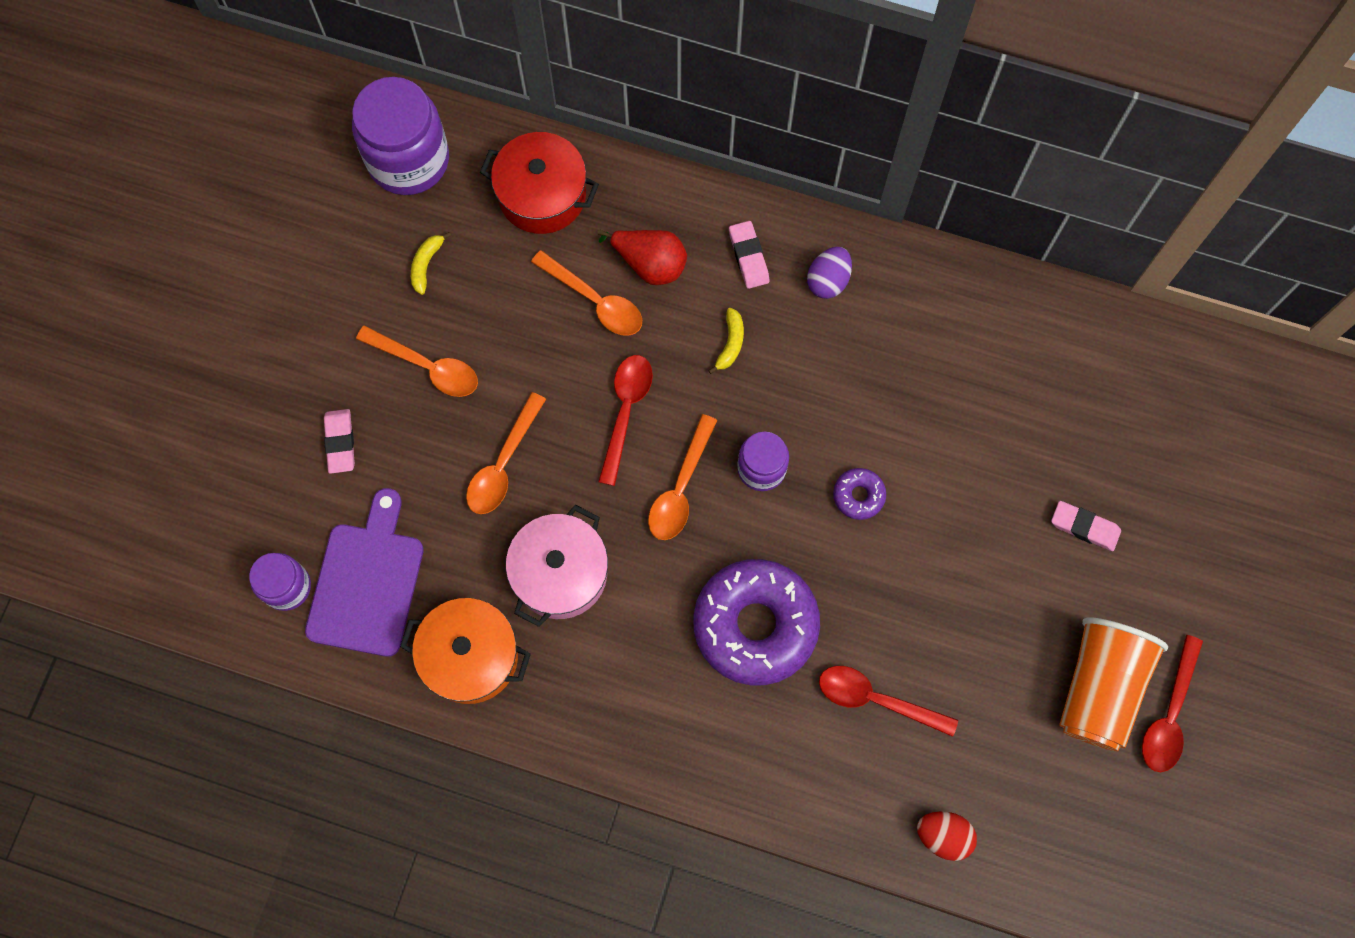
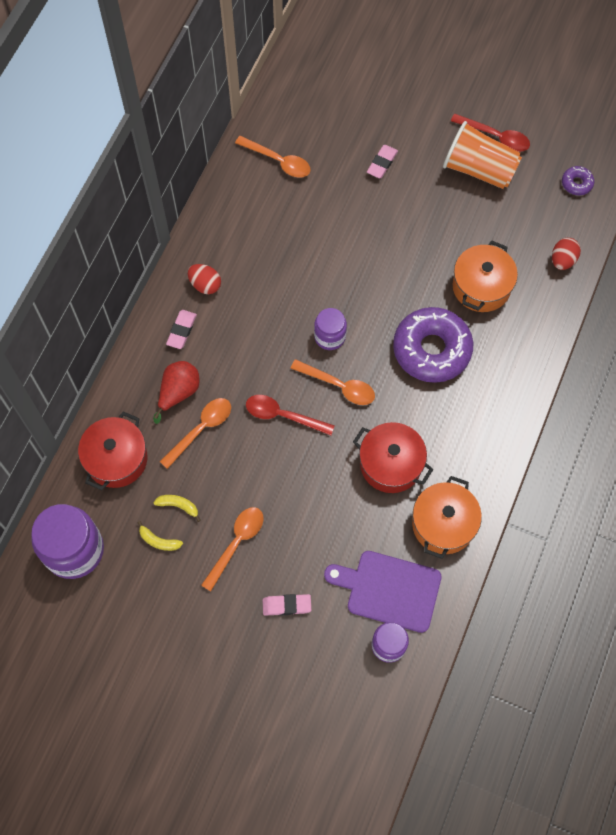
camera: 85 degrees left, 5 degrees down
orange spoon [466,392,546,514] -> orange spoon moved to [235,136,311,178]
pink pot [506,505,608,627] -> red pot [353,422,433,493]
yellow banana [708,308,744,374] -> yellow banana moved to [154,495,201,522]
pink eraser [729,221,770,289] -> pink eraser turned 60 degrees counterclockwise [166,310,197,349]
purple egg [807,247,852,299] -> red egg [188,264,221,294]
red spoon [819,666,958,737] -> orange pot [452,241,518,312]
purple donut [833,468,886,520] -> purple donut moved to [562,166,594,195]

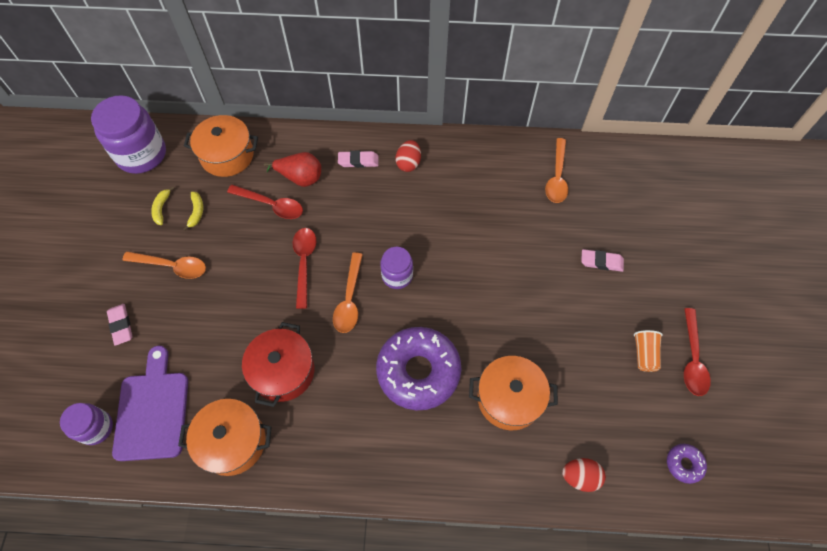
camera: 70 degrees right, 5 degrees down
red pot [78,412,147,490] -> orange pot [184,115,258,177]
orange spoon [159,398,231,469] -> red spoon [227,185,303,219]
orange cup [443,121,522,189] -> orange cup [634,330,663,372], size x0.49

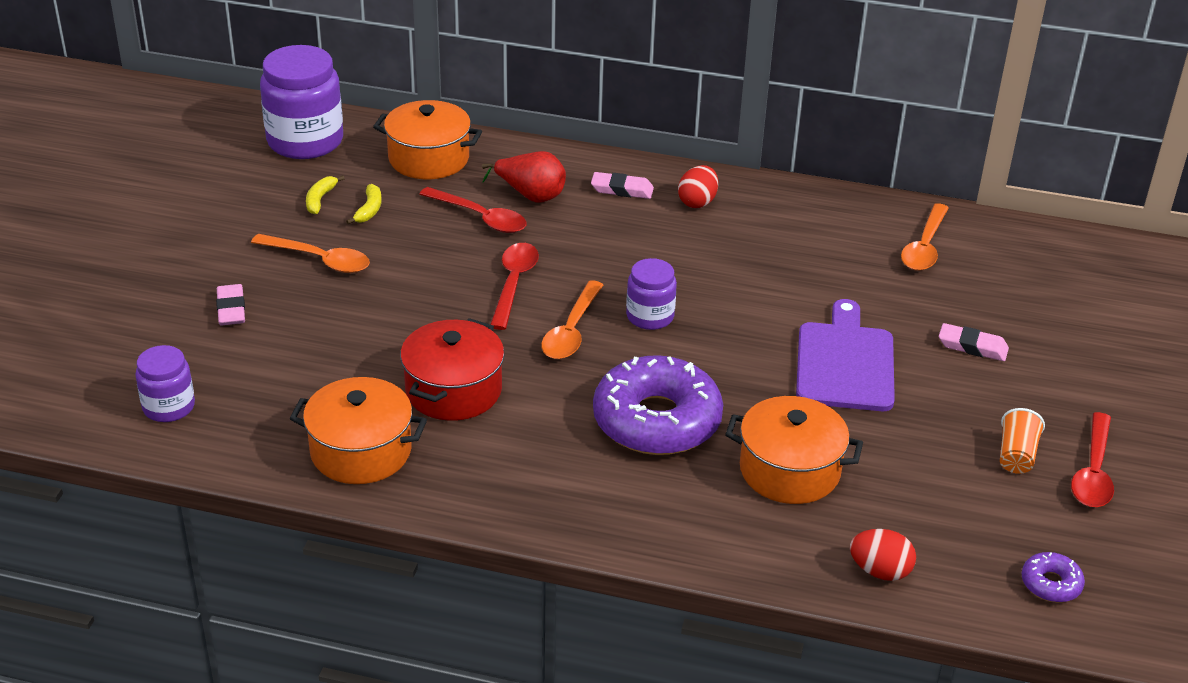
camera: 10 degrees right, 25 degrees down
purple cutting board [112,346,188,461] -> purple cutting board moved to [796,299,895,411]

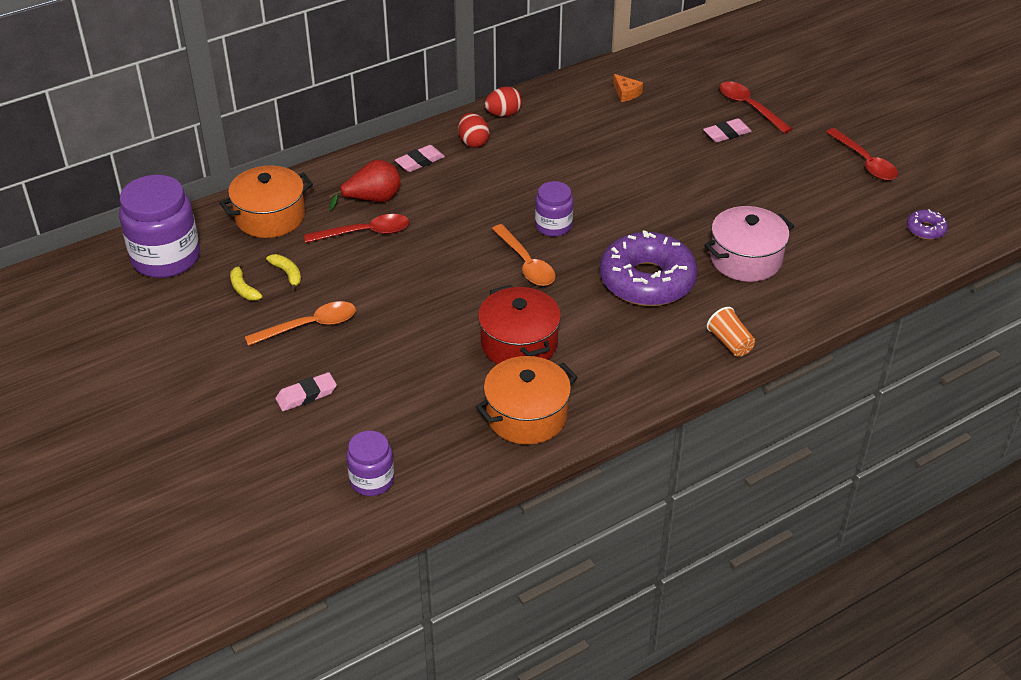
camera: 45 degrees left, 5 degrees up
pink eraser [216,284,245,325] -> pink eraser turned 60 degrees counterclockwise [276,372,337,411]
red spoon [490,243,539,330] -> red spoon moved to [720,82,792,134]
orange pot [725,396,863,504] -> pink pot [705,206,794,282]
purple cutting board [796,299,895,411] -> none
red egg [850,529,916,581] -> red egg moved to [485,87,522,117]
orange spoon [901,203,949,271] -> orange cheese [613,74,643,102]
orange cup [1000,408,1045,474] -> orange cup moved to [707,307,755,357]

